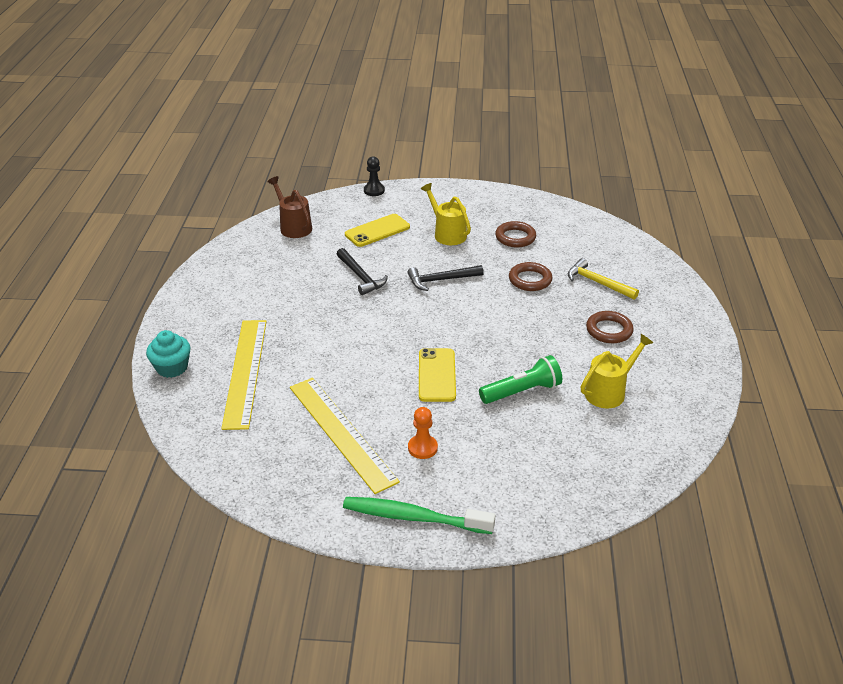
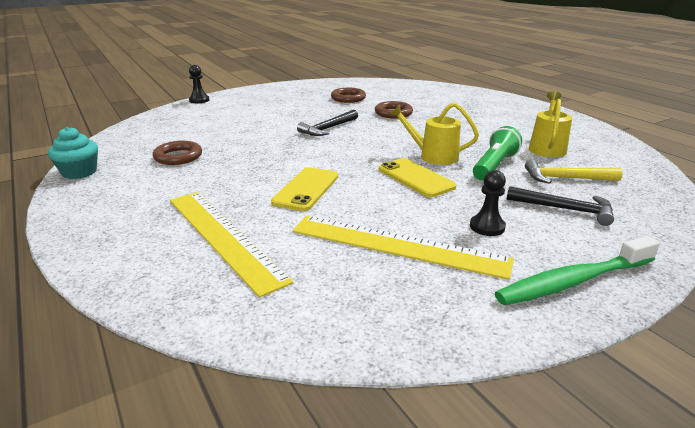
camera: 35 degrees left, 10 degrees down
turquoise cupcake [146,330,190,378] -> turquoise cupcake moved to [48,127,98,179]
brown watering can [267,176,312,238] -> none
black hammer [337,248,388,295] -> black hammer moved to [507,186,614,226]
yellow phone [345,214,410,247] -> yellow phone moved to [271,167,338,211]
orange pawn [408,407,438,459] -> black pawn [470,170,506,236]
yellow watering can [421,183,471,245] -> yellow watering can moved to [390,103,479,165]
yellow hammer [568,258,639,300] -> yellow hammer moved to [525,159,623,184]
brown ring [586,311,634,343] -> brown ring moved to [153,141,202,165]

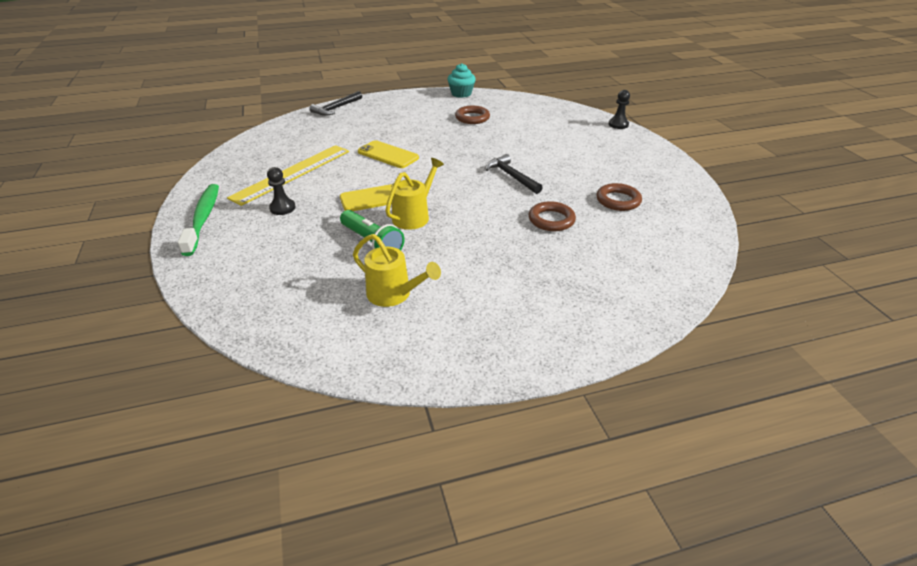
camera: 105 degrees right, 10 degrees up
yellow ruler [170,192,293,298] -> none
black hammer [507,186,614,226] -> black hammer moved to [309,91,362,116]
yellow hammer [525,159,623,184] -> none

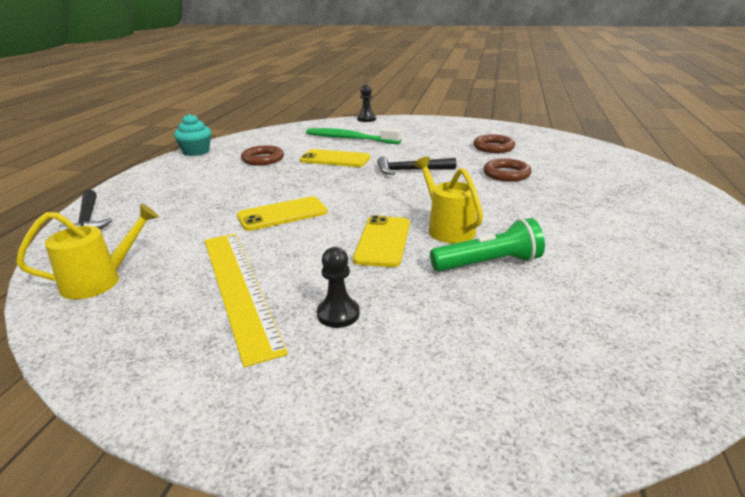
camera: 60 degrees left, 10 degrees down
green toothbrush [178,184,219,256] -> green toothbrush moved to [306,128,402,144]
yellow watering can [353,234,441,307] -> yellow watering can moved to [16,204,159,299]
none -> yellow phone [300,149,370,167]

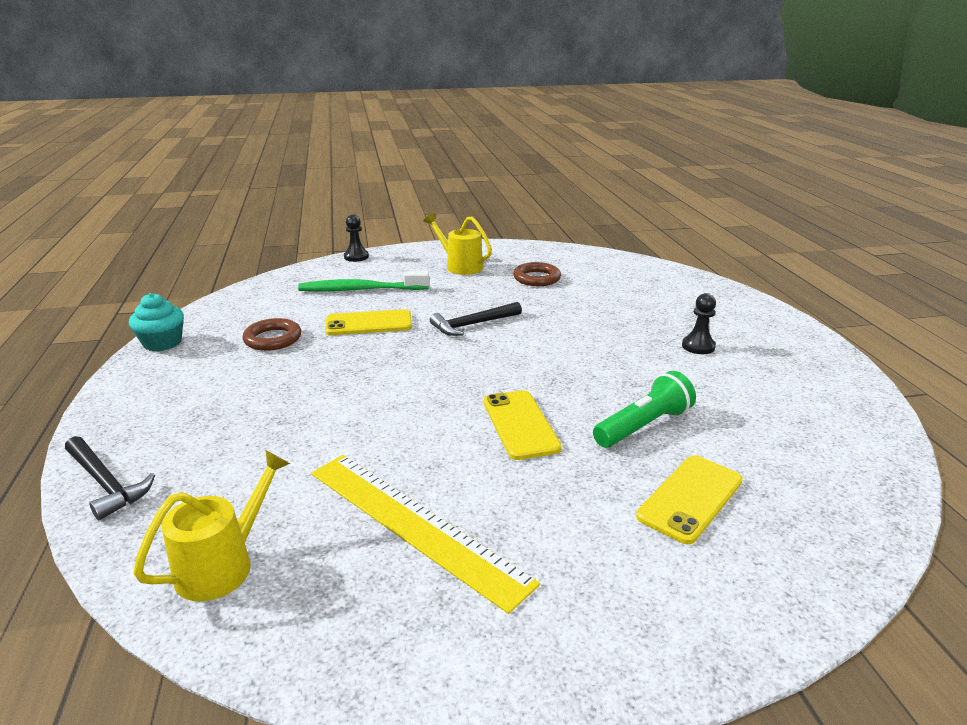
camera: 25 degrees left, 0 degrees up
yellow phone [237,196,328,231] -> yellow phone moved to [636,455,743,544]
black pawn [317,247,360,328] -> black pawn moved to [682,293,716,354]
yellow watering can [414,157,483,243] -> yellow watering can moved to [423,213,492,275]
brown ring [483,158,532,182] -> none

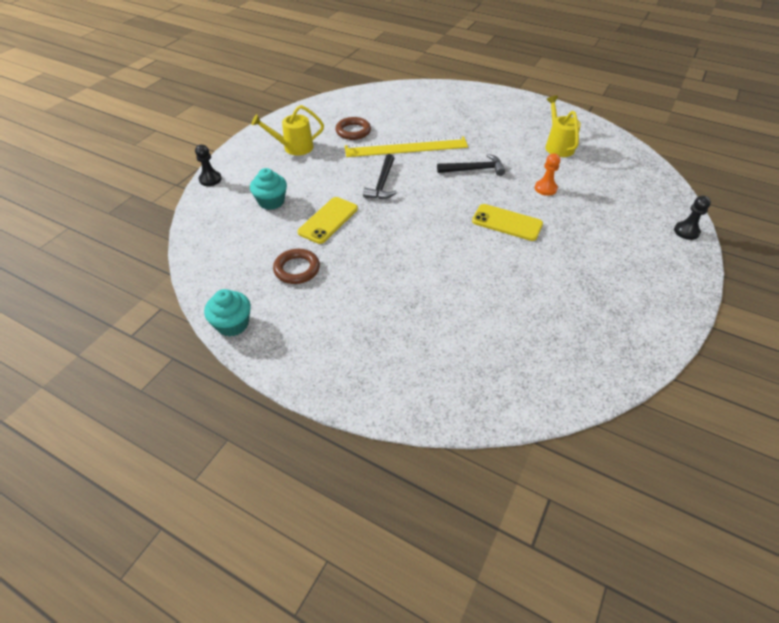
camera: 50 degrees left, 20 degrees up
black hammer [65,436,155,520] -> black hammer moved to [437,154,505,176]
yellow watering can [133,450,290,601] -> yellow watering can moved to [545,96,581,157]
green toothbrush [298,271,429,291] -> turquoise cupcake [250,168,287,210]
yellow ruler [311,455,540,614] -> yellow ruler moved to [345,136,468,157]
green flashlight [593,371,696,448] -> orange pawn [535,153,560,196]
yellow phone [636,455,743,544] -> none
black pawn [682,293,716,354] -> black pawn moved to [674,196,711,240]

